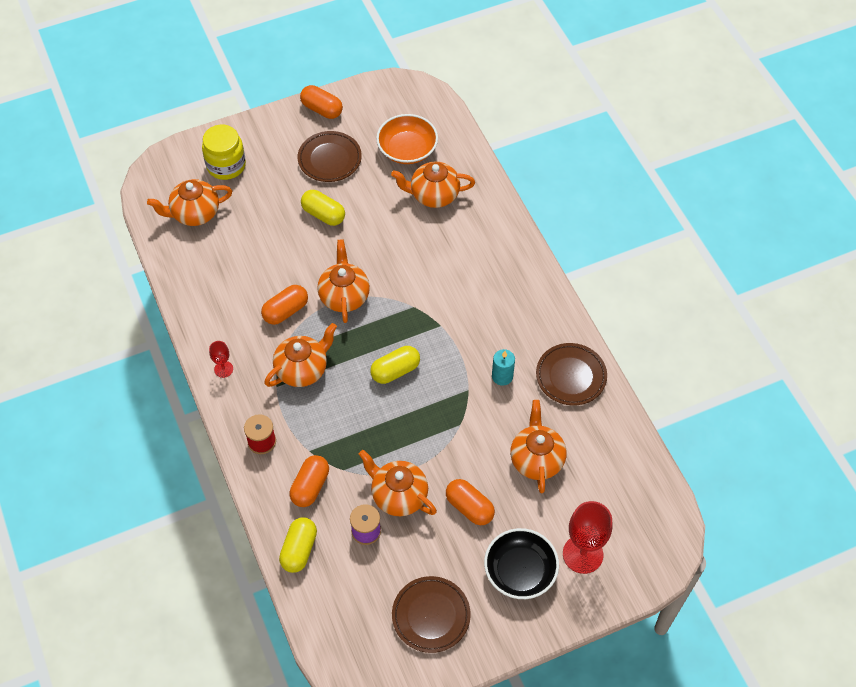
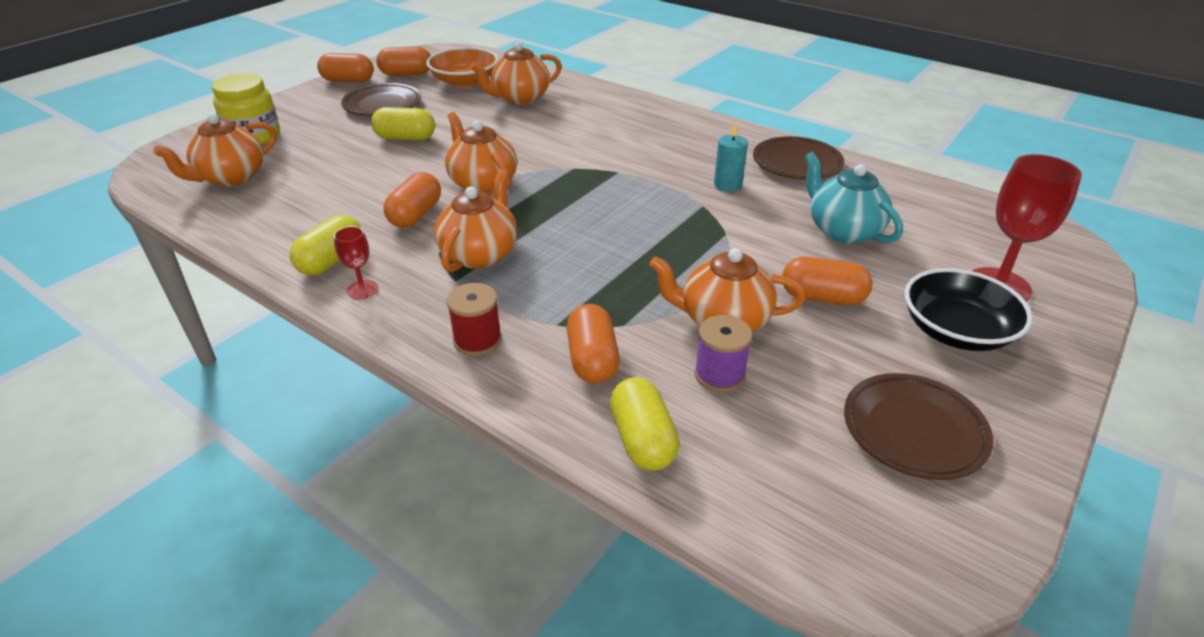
camera: 30 degrees left, 20 degrees down
yellow capsule [370,346,420,384] -> yellow capsule moved to [290,215,361,275]
orange teapot [510,400,567,493] -> turquoise teapot [805,152,903,244]
none -> orange capsule [376,46,431,76]

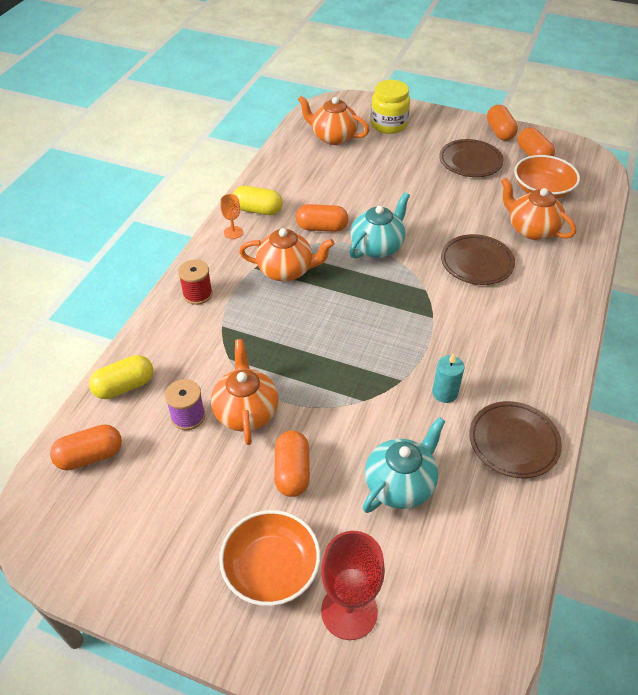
camera: 75 degrees right, 10 degrees up
red goblet [334,226,378,299] -> orange goblet [220,194,243,239]
yellow capsule [371,107,435,140] -> none
orange teapot [445,112,517,194] -> turquoise teapot [349,192,410,258]
orange capsule [567,304,620,383] -> orange capsule moved to [50,424,122,470]
brown plate [844,373,993,480] -> brown plate moved to [441,234,515,285]
black bowl [905,268,1033,351] -> orange bowl [219,510,321,606]

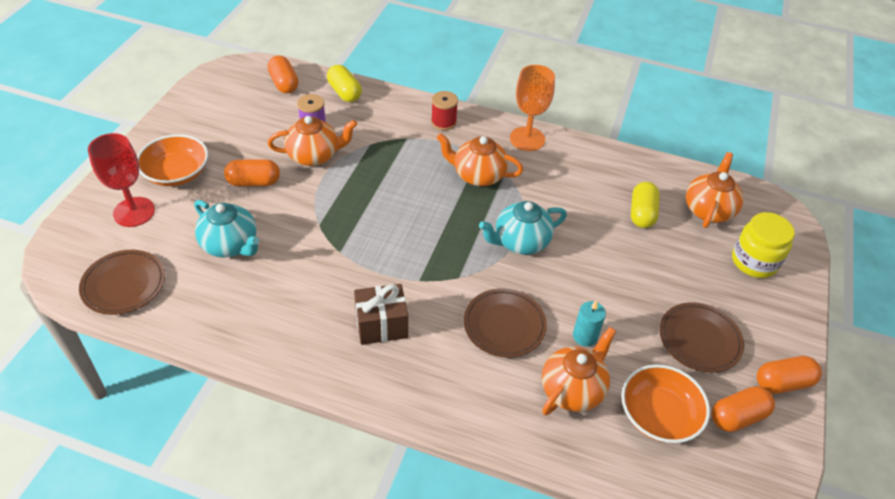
camera: 85 degrees right, 0 degrees up
orange goblet [220,194,243,239] -> orange goblet [510,65,555,151], size x1.98
yellow capsule [233,186,283,215] -> yellow capsule moved to [631,182,660,228]
orange teapot [239,228,335,281] -> orange teapot turned 105 degrees clockwise [437,133,523,186]
orange capsule [296,204,349,232] -> none
turquoise teapot [349,192,410,258] -> turquoise teapot turned 120 degrees clockwise [479,201,567,254]
turquoise candle [432,353,465,403] -> turquoise candle moved to [573,300,606,347]
brown plate [469,401,562,478] -> brown plate moved to [79,250,165,315]
none -> brown gift [354,284,408,345]

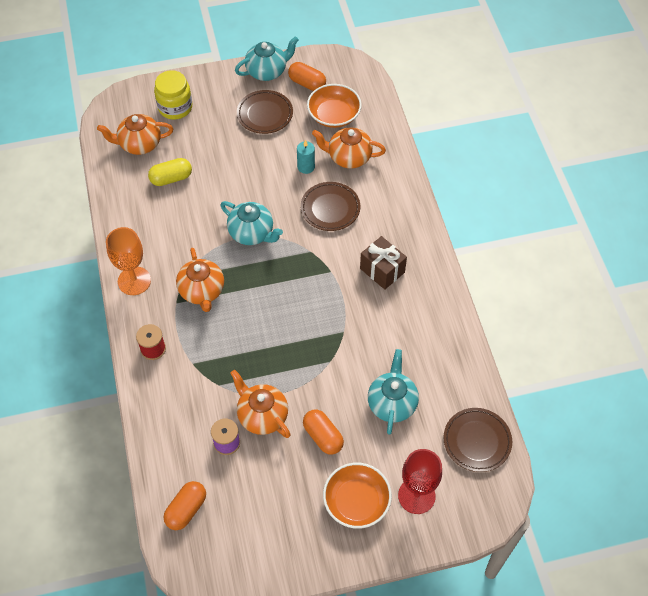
camera: 120 degrees left, 10 degrees up
yellow capsule [327,65,362,102] -> none
orange capsule [757,356,822,394] -> turquoise teapot [235,36,299,81]

